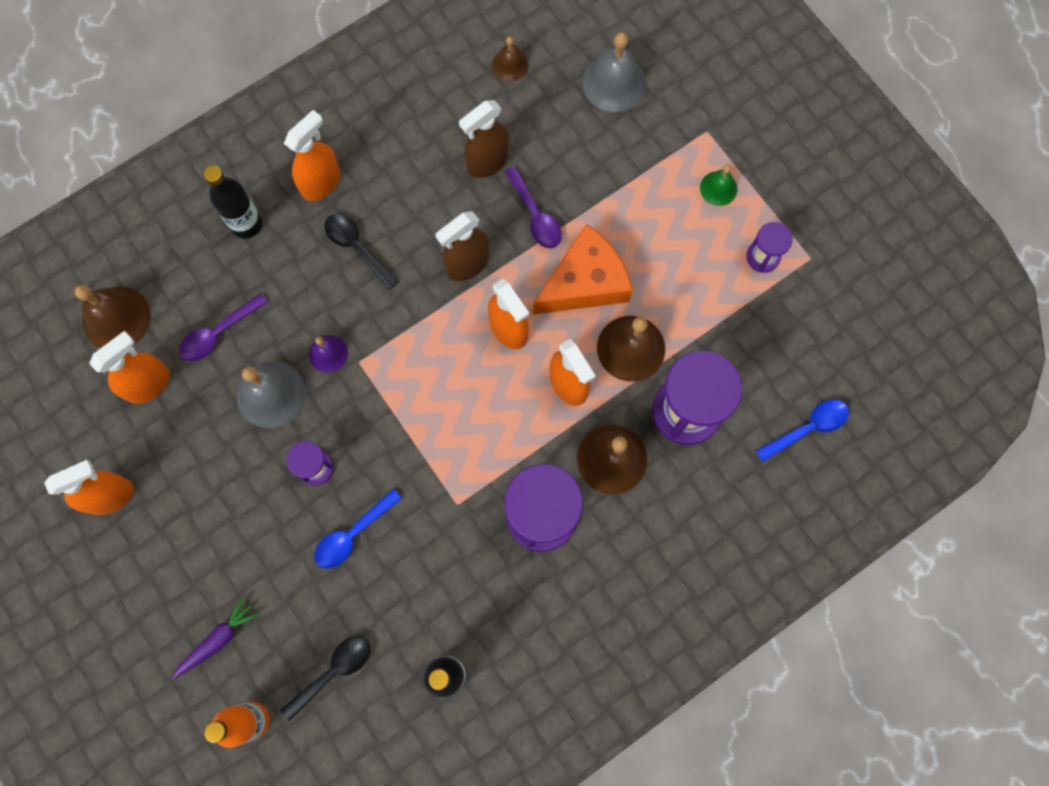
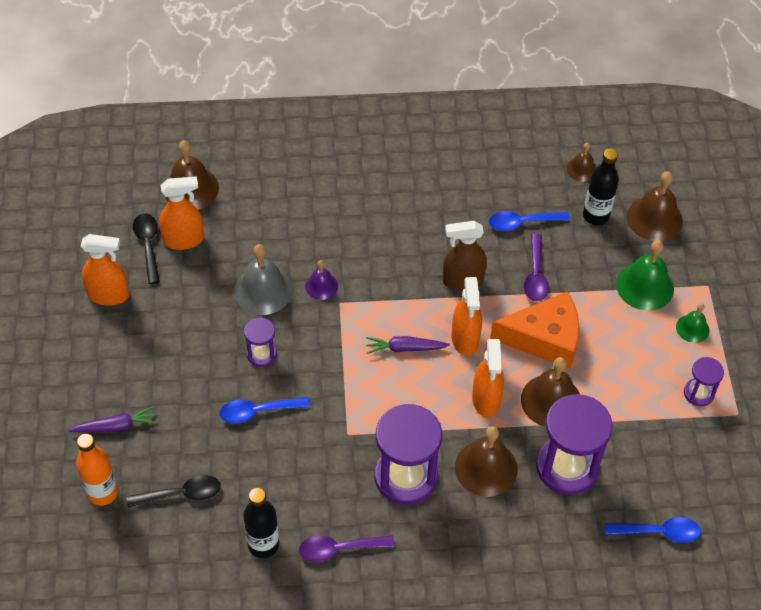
camera: 30 degrees right, 20 degrees down
purple spoon [179,293,268,362] -> purple spoon moved to [299,535,395,562]
black bottle [204,166,262,238] -> black bottle moved to [583,149,619,225]
orange spray bottle [284,110,340,201] -> none
black spoon [324,214,399,289] -> black spoon moved to [133,213,160,284]
brown spray bottle [459,100,509,178] -> blue spoon [489,211,570,231]
grey bell [582,32,646,112] -> brown bell [627,171,683,241]
none -> purple carrot [366,336,450,354]
none -> green bell [616,240,674,310]

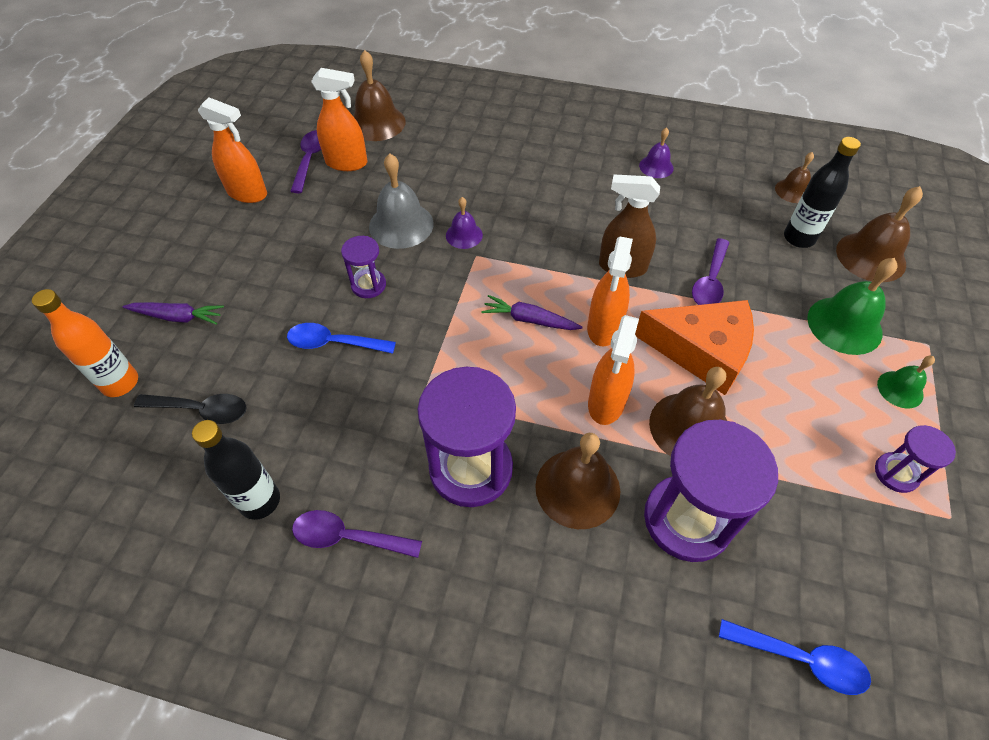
camera: 20 degrees right, 0 degrees up
black spoon [133,213,160,284] -> purple spoon [290,130,321,193]
blue spoon [489,211,570,231] -> none
none -> purple bell [639,127,674,178]

